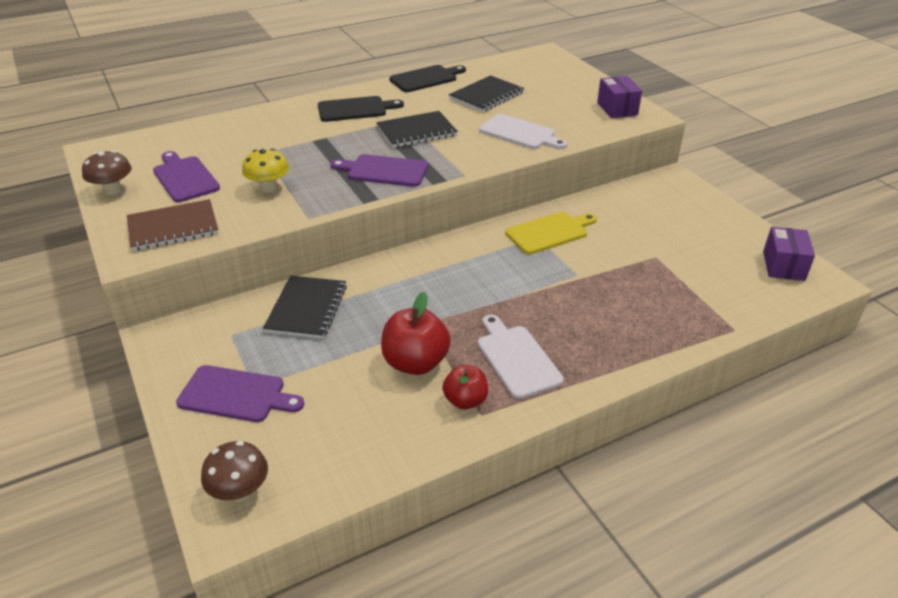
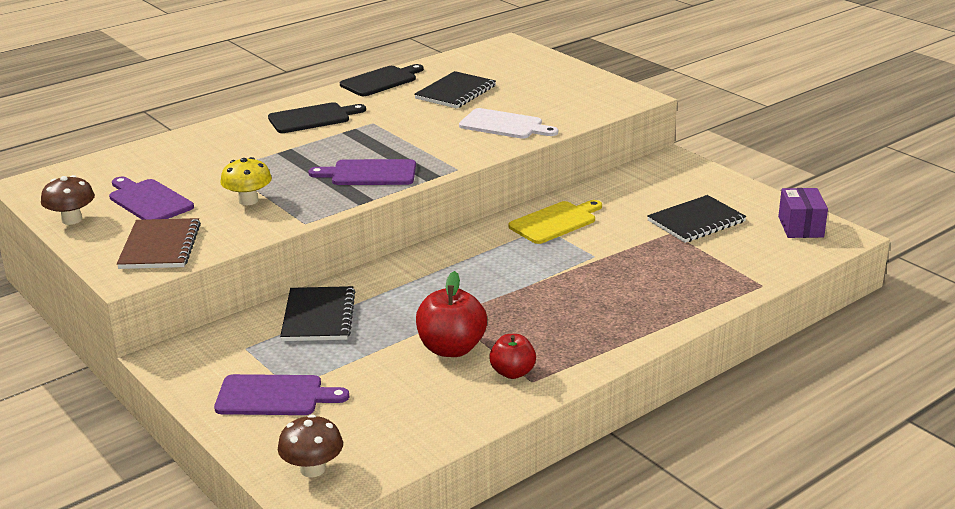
camera: 10 degrees left, 10 degrees down
brown notebook [127,199,219,251] -> brown notebook turned 60 degrees counterclockwise [117,218,201,269]
black notebook [376,111,458,148] -> black notebook moved to [647,195,747,243]
white cutting board [478,315,564,399] -> none
purple box [597,76,642,118] -> none

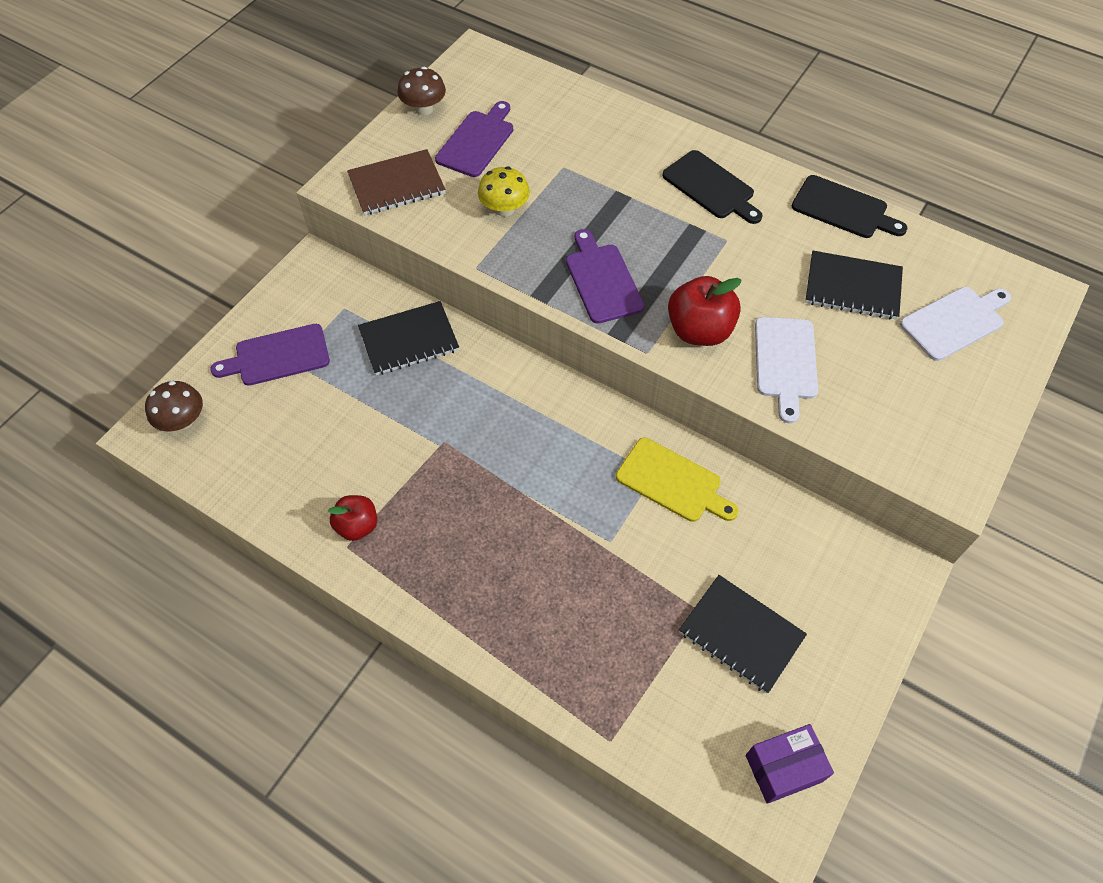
camera: 70 degrees right, 30 degrees up
purple cutting board [214,374,349,415] -> purple cutting board turned 90 degrees clockwise [210,324,330,386]
red apple [416,271,487,357] -> red apple moved to [668,276,742,346]
none -> white cutting board [900,287,1011,361]

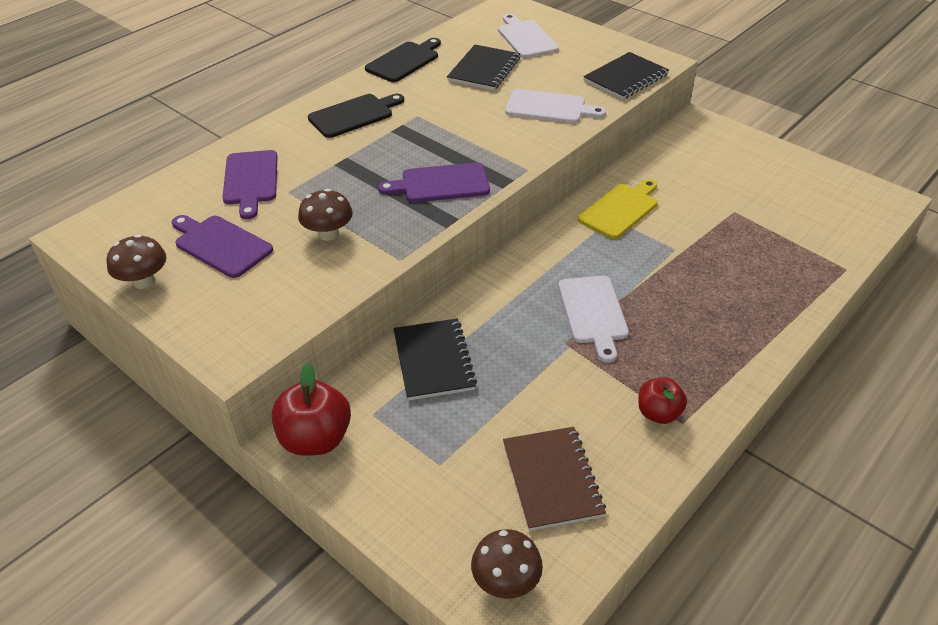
camera: 80 degrees left, 15 degrees down
purple cutting board [210,324,330,386] -> purple cutting board moved to [223,150,278,219]
brown notebook [347,149,445,215] -> brown notebook moved to [503,427,606,531]
yellow mushroom [478,166,530,217] -> brown mushroom [298,189,353,241]
red apple [668,276,742,346] -> red apple moved to [272,362,351,456]
black notebook [679,575,807,694] -> black notebook moved to [583,52,669,100]
purple box [746,724,834,804] -> none
none -> white cutting board [558,276,629,363]

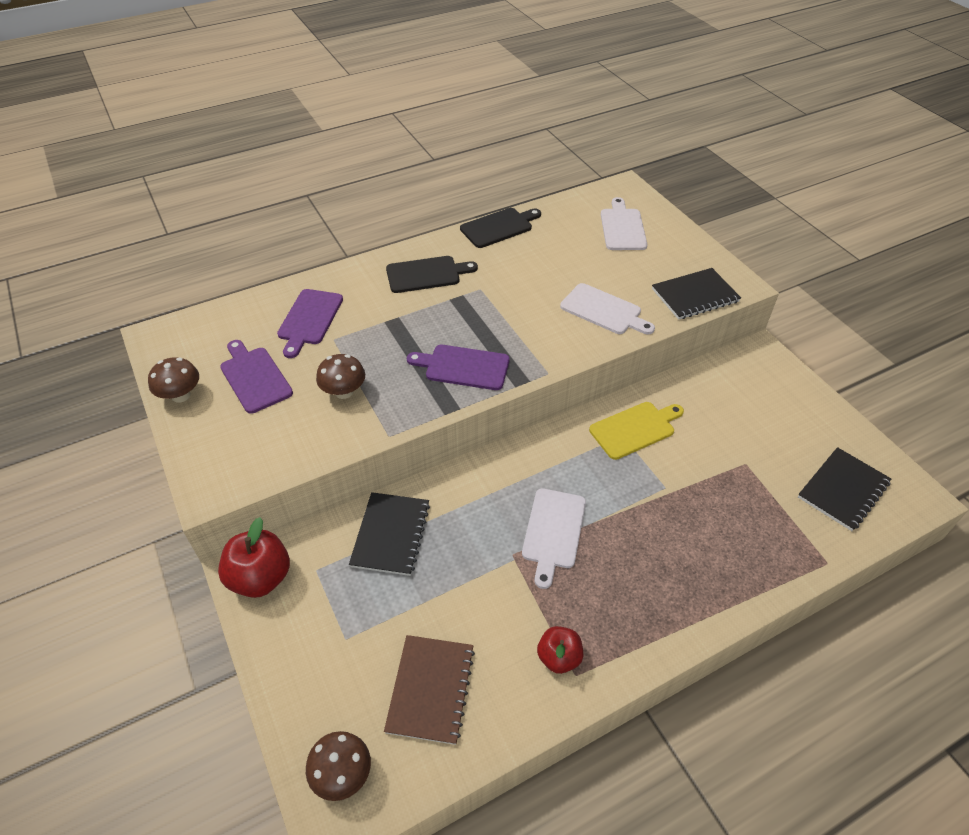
camera: 20 degrees right, 5 degrees up
black notebook [447,45,520,90] -> black notebook moved to [798,447,891,531]

